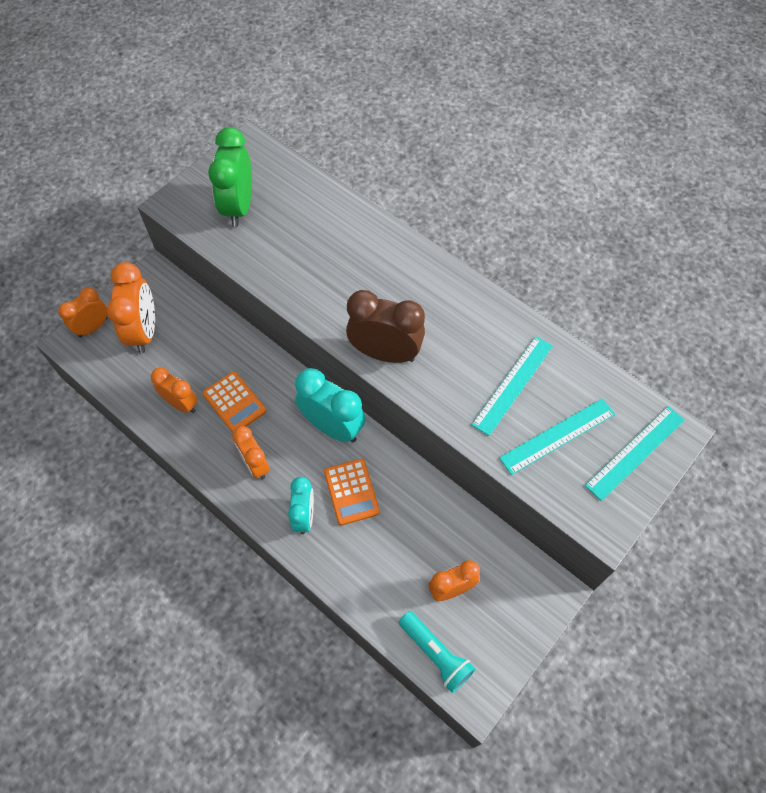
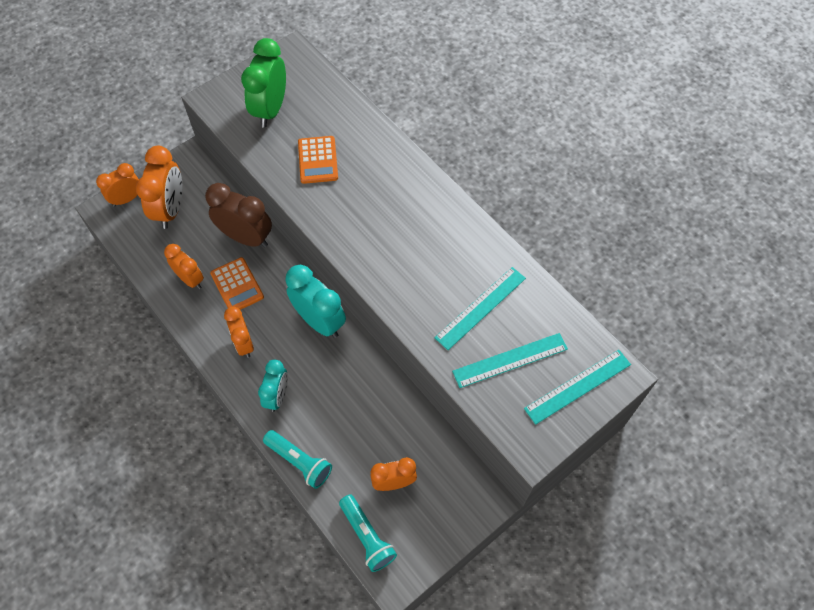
camera: 10 degrees right, 0 degrees up
orange calculator [324,459,380,525] -> orange calculator moved to [298,136,338,184]
brown clock [346,290,425,363] -> brown clock moved to [205,183,272,248]
none -> turquoise flashlight [263,430,332,489]

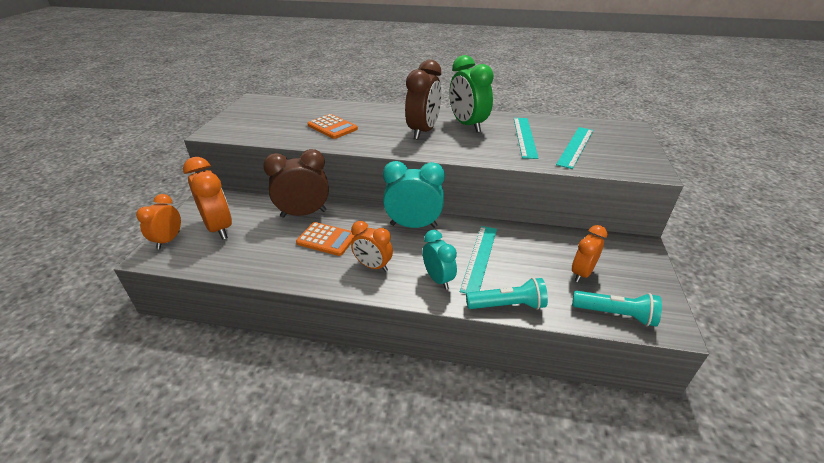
camera: 40 degrees left, 25 degrees down
orange clock [164,244,204,289] -> none
green clock [241,38,286,128] -> green clock moved to [449,55,494,133]
turquoise ruler [524,350,631,425] -> turquoise ruler moved to [460,226,497,293]
none -> brown clock [405,60,442,140]

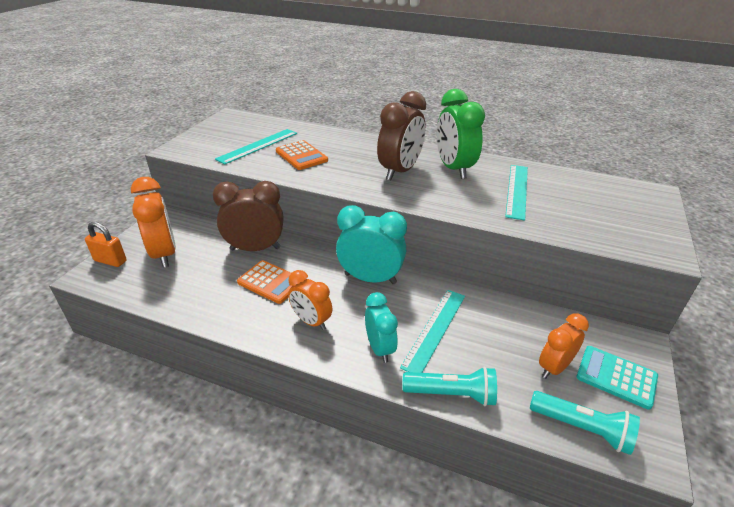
camera: 10 degrees right, 0 degrees up
orange clock [136,194,181,249] -> orange padlock [85,222,127,267]
turquoise ruler [556,127,593,169] -> turquoise ruler moved to [215,129,297,164]
none -> turquoise calculator [576,346,658,410]

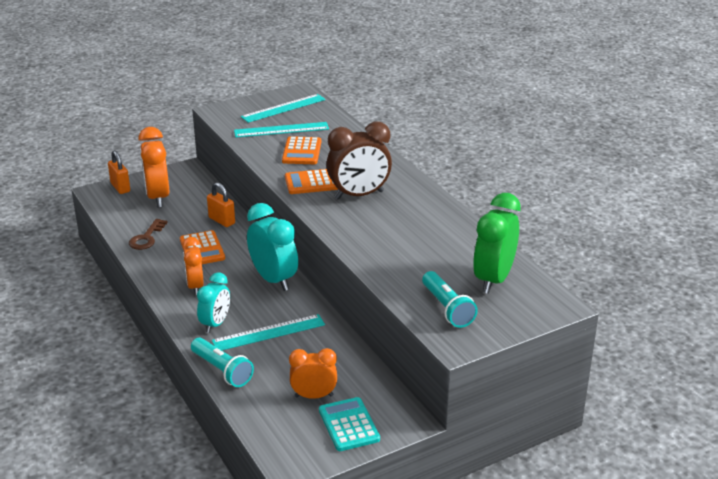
camera: 40 degrees right, 5 degrees down
orange clock [131,177,176,268] -> orange clock turned 150 degrees clockwise [138,127,169,208]
brown clock [213,181,283,251] -> orange padlock [207,182,235,227]
green clock [437,89,485,179] -> green clock moved to [473,193,521,294]
turquoise ruler [505,165,528,220] -> turquoise ruler moved to [241,94,326,123]
turquoise flashlight [530,391,640,455] -> turquoise flashlight moved to [422,271,478,328]
none -> brown key [129,219,168,250]
none -> orange calculator [285,169,338,194]

